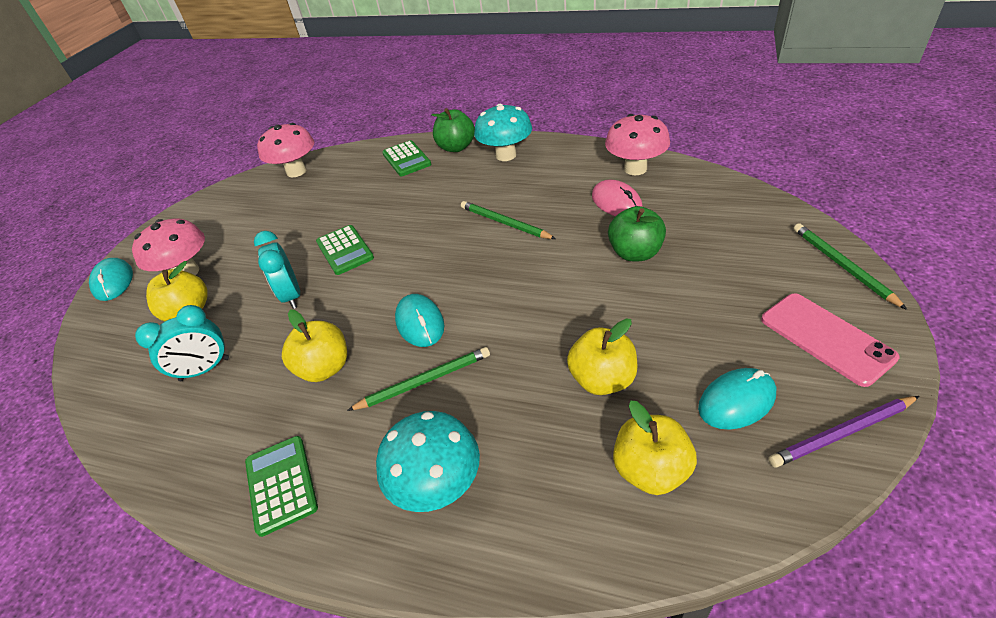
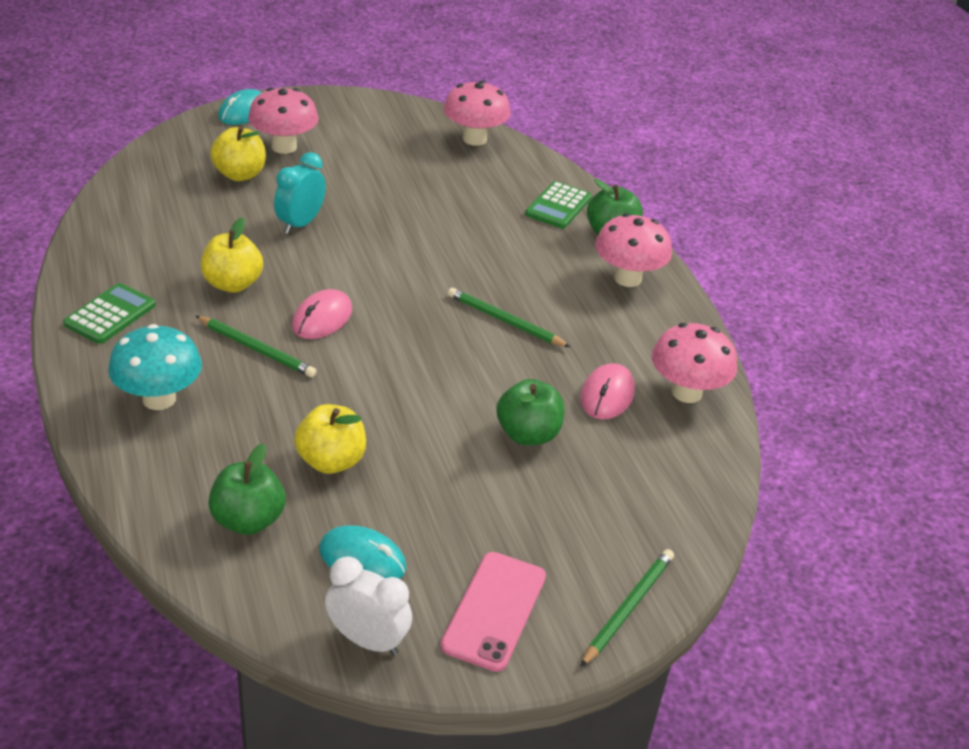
camera: 45 degrees right, 5 degrees down
turquoise clock [135,305,229,381] -> none
green calculator [316,225,374,275] -> none
turquoise mouse [395,294,444,347] -> pink mouse [292,289,352,339]
green pencil [461,201,556,239] -> green pencil turned 60 degrees counterclockwise [448,288,570,347]
turquoise mushroom [474,104,532,161] -> pink mushroom [595,213,672,287]
yellow apple [613,401,697,495] -> green apple [208,443,286,535]
purple pencil [768,396,919,468] -> white clock [325,556,412,655]

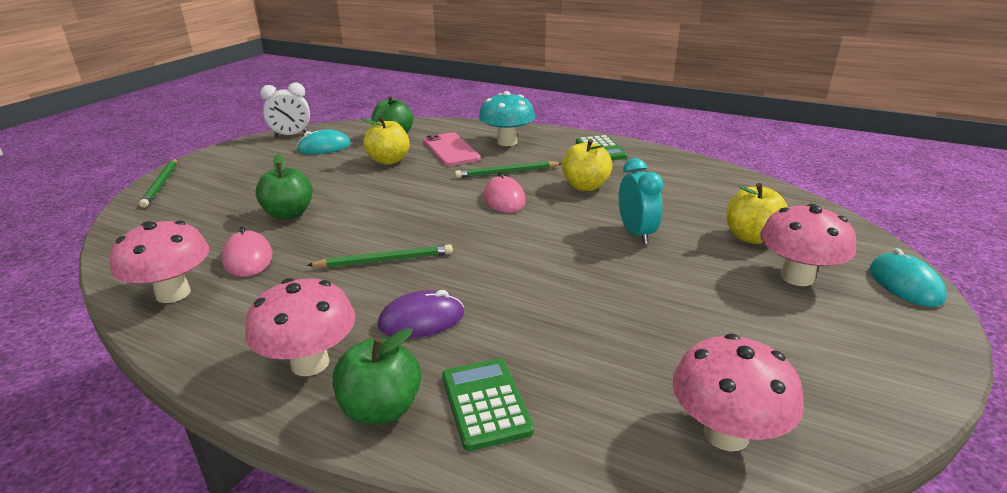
camera: 140 degrees right, 10 degrees down
pink phone [440,552,546,672] -> pink phone moved to [423,132,481,166]
none -> purple mouse [378,290,464,338]

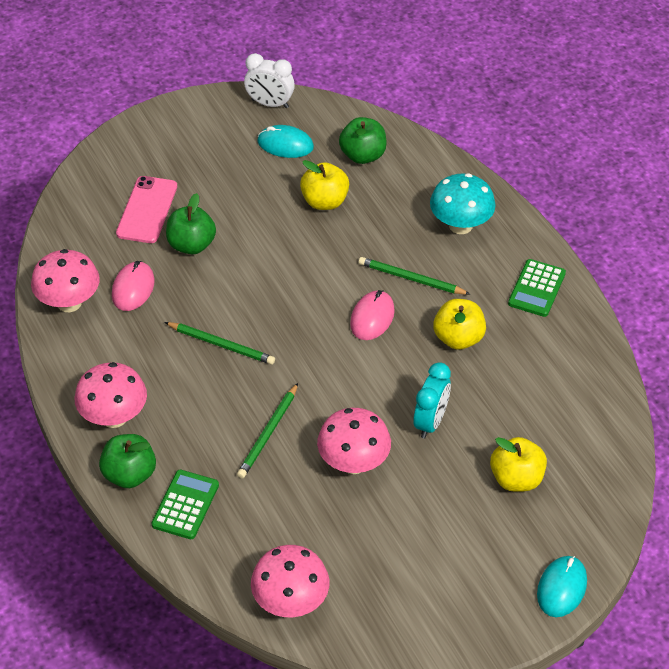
camera: 35 degrees right, 20 degrees up
green pencil [139,159,177,208] -> green pencil moved to [237,383,298,478]
purple mouse [378,290,464,338] -> none
pink phone [423,132,481,166] -> pink phone moved to [116,176,177,243]
pink mushroom [760,204,856,286] -> pink mushroom moved to [317,408,391,474]

